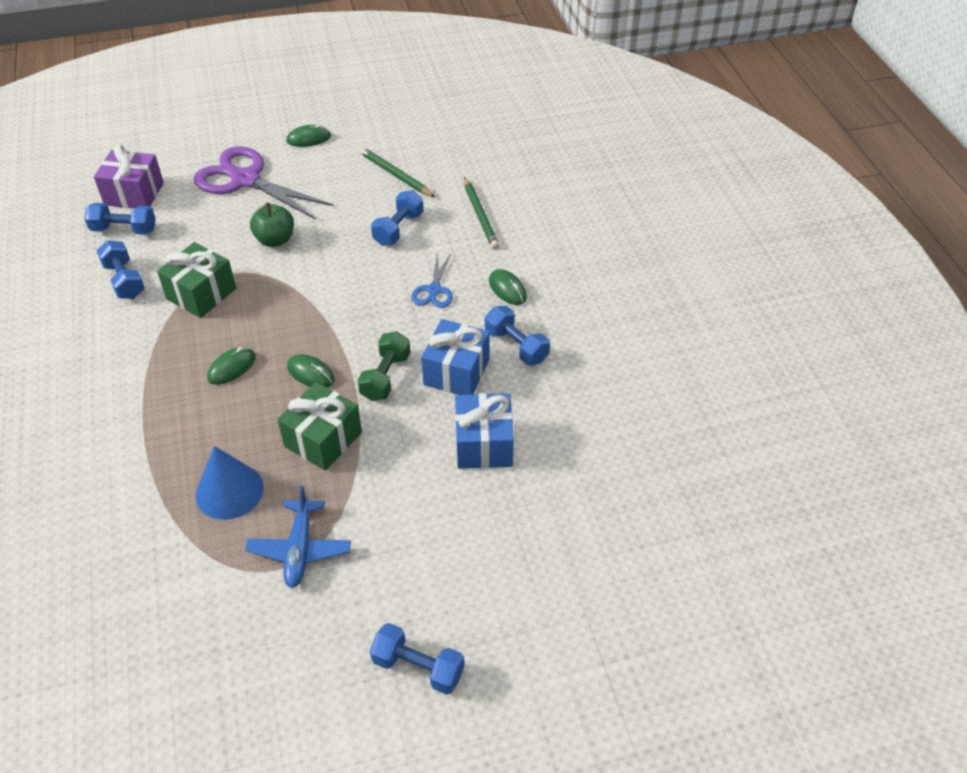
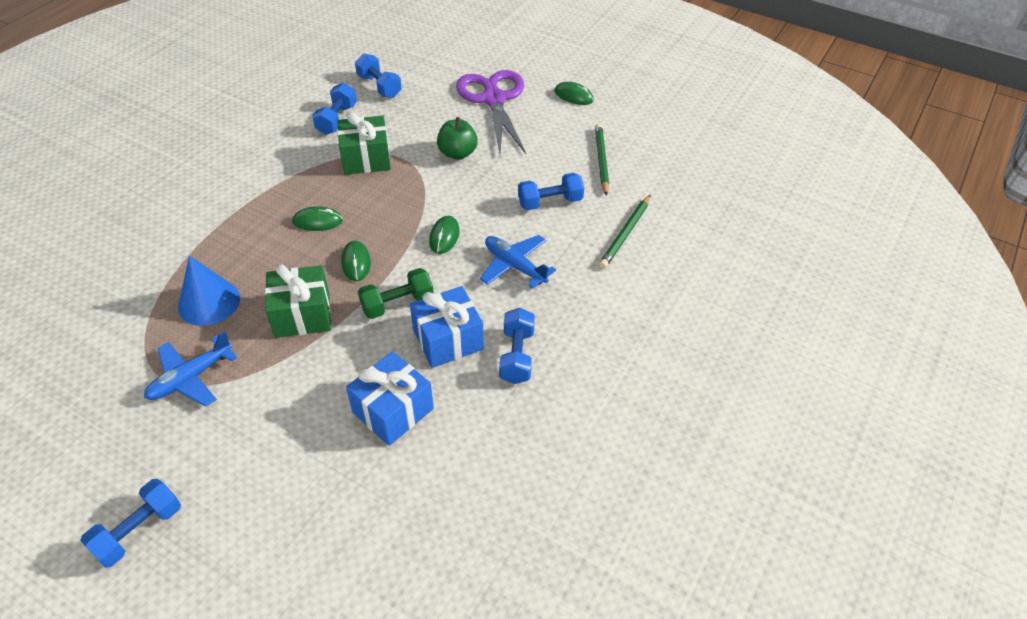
camera: 45 degrees right, 0 degrees up
purple gift [94,145,164,209] -> none
blue dumbbell [370,623,465,695] -> blue dumbbell turned 60 degrees clockwise [80,479,181,568]
blue scissors [411,253,453,308] -> blue plane [480,235,556,289]
green mouse [489,269,527,305] -> green mouse moved to [429,216,459,254]

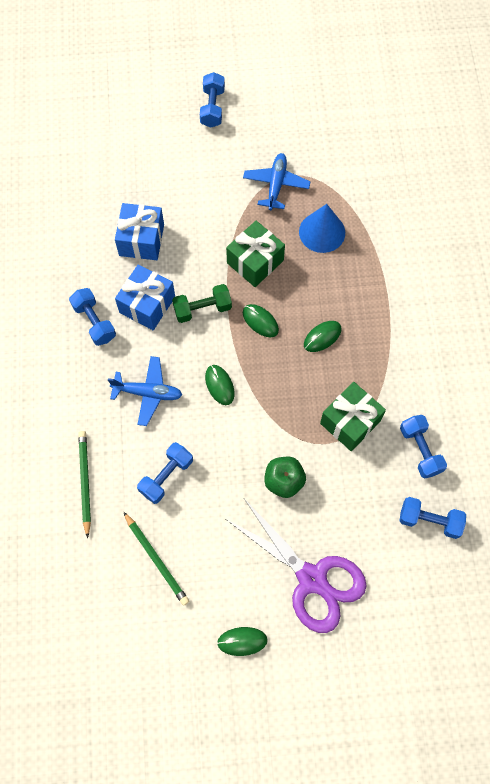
camera: 145 degrees right, 20 degrees up
green dumbbell [358,268,434,319] -> green dumbbell turned 45 degrees clockwise [172,284,232,323]

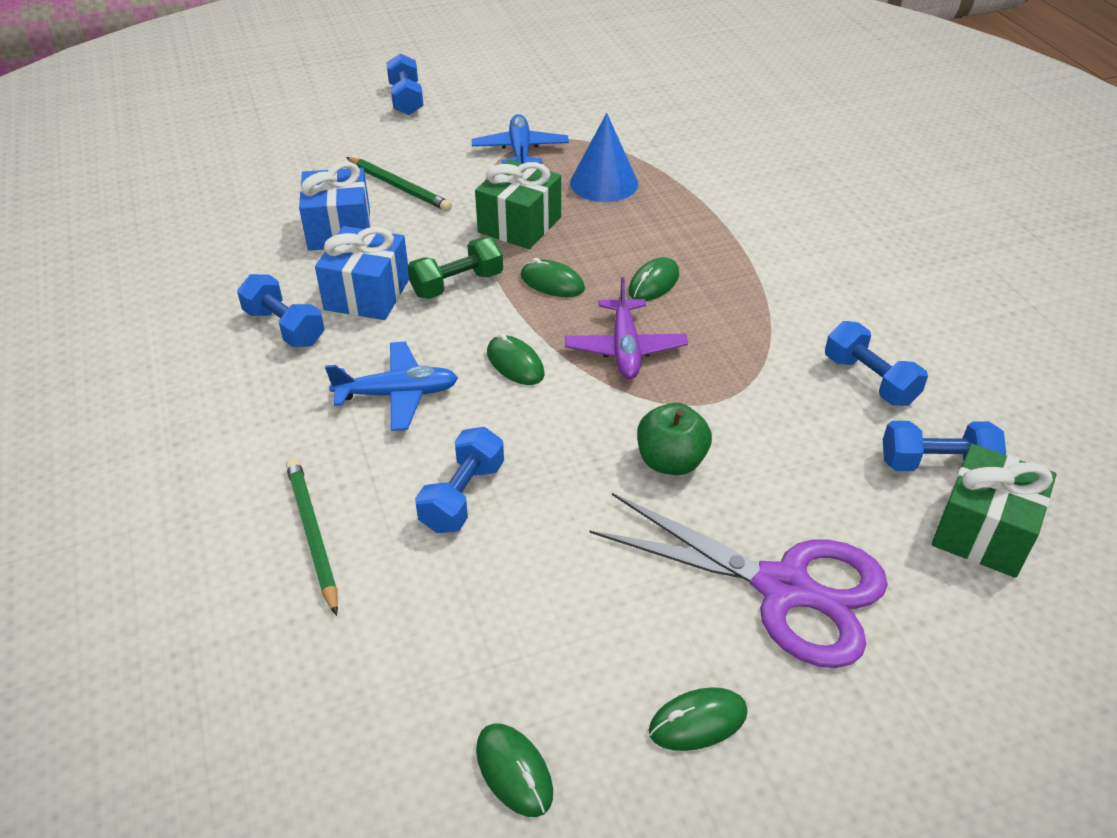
camera: 15 degrees left, 25 degrees down
green pencil [124,512,189,606] -> green pencil moved to [346,157,452,212]
green gift [320,382,386,451] -> green gift moved to [932,444,1056,578]
none -> green mouse [476,723,553,817]
none -> purple plane [565,277,688,379]

